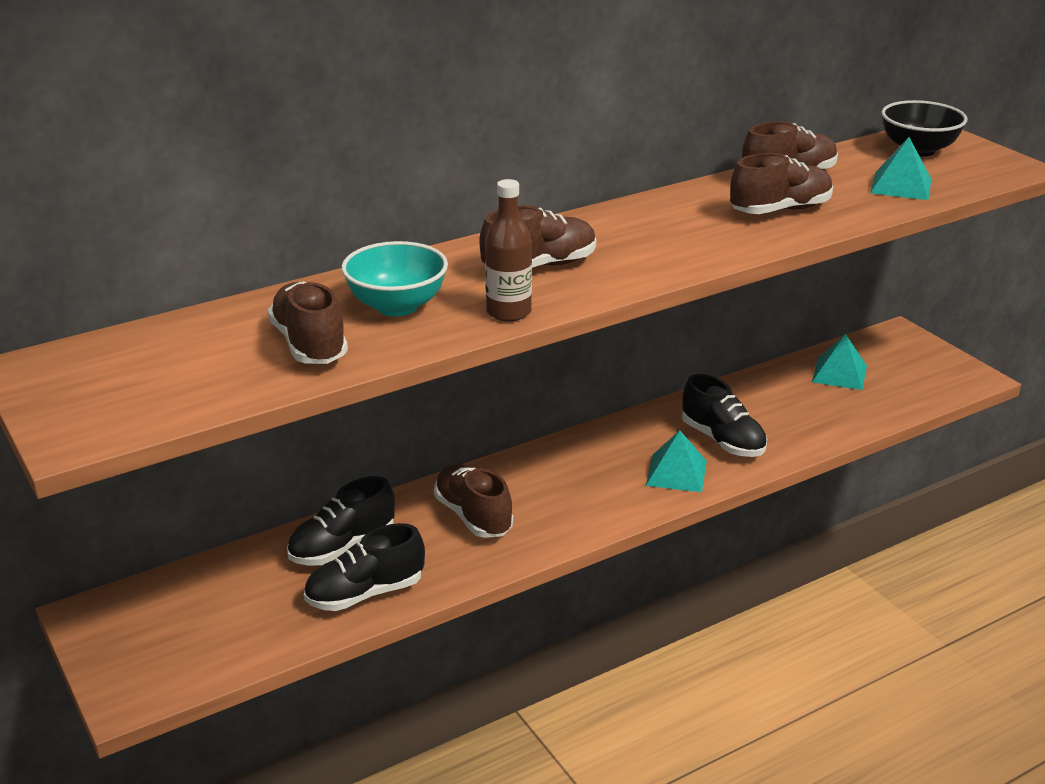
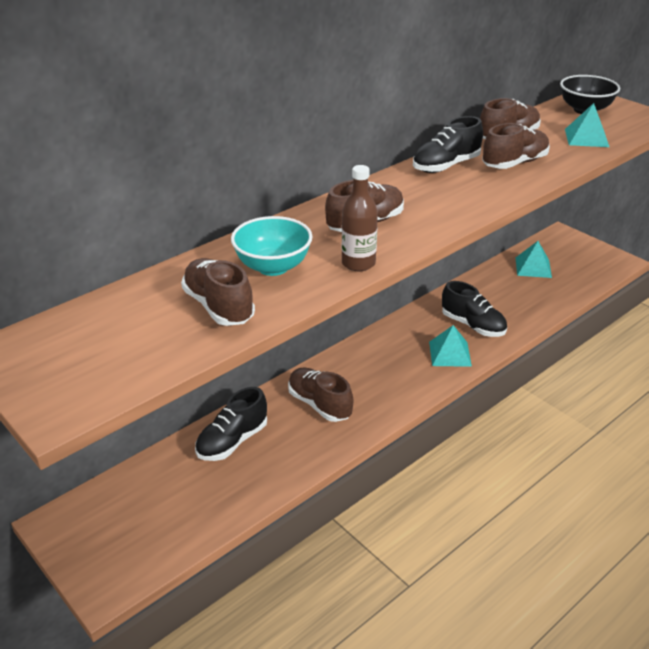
camera: 10 degrees left, 5 degrees up
black shoe [304,523,425,611] -> black shoe moved to [413,116,483,173]

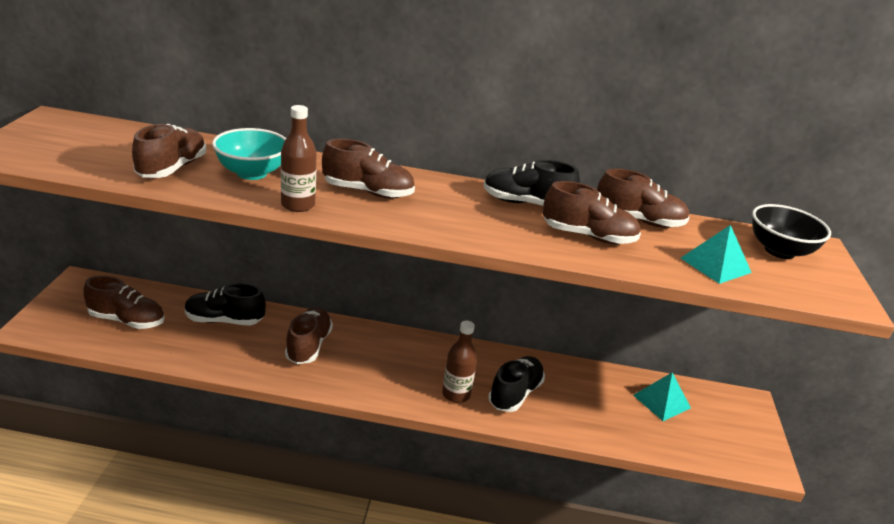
camera: 45 degrees right, 5 degrees down
turquoise pyramid [429,325,472,367] -> brown bottle [442,321,477,403]
black shoe [442,281,507,337] -> black shoe turned 150 degrees counterclockwise [488,356,545,412]
none -> brown shoe [83,276,165,329]

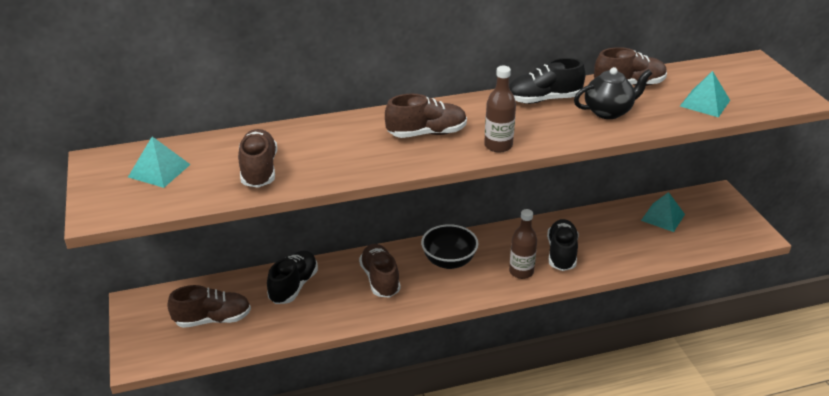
camera: 20 degrees left, 5 degrees up
black shoe [185,283,266,326] -> black shoe turned 135 degrees clockwise [267,251,318,304]
turquoise bowl [212,128,286,180] -> none
brown bottle [281,105,317,212] -> brown bottle moved to [484,66,516,153]
brown shoe [543,181,641,244] -> black teapot [574,67,652,119]
black bowl [752,204,831,259] -> black bowl moved to [421,224,478,269]
none -> turquoise pyramid [128,137,191,188]

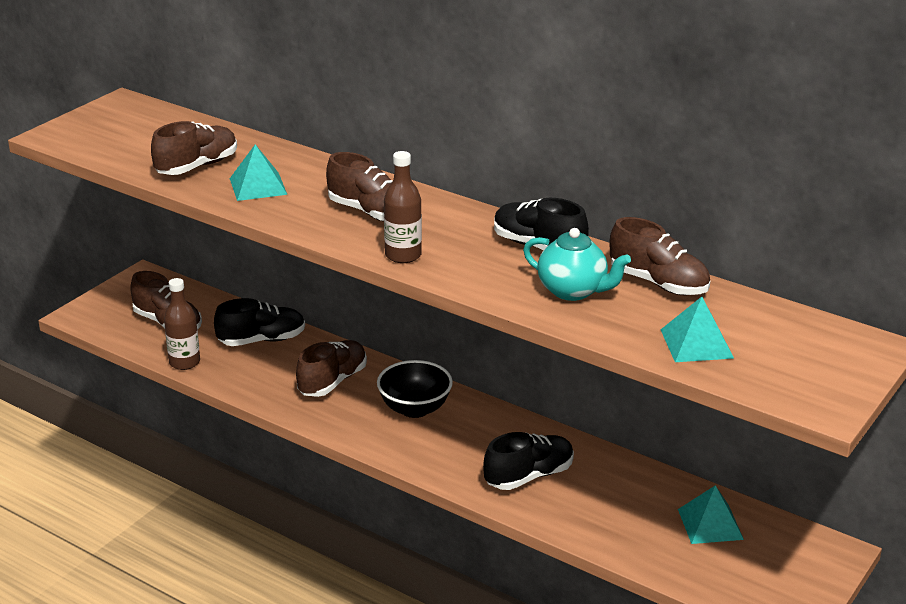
camera: 50 degrees right, 5 degrees down
turquoise pyramid [128,137,191,188] -> turquoise pyramid moved to [230,144,287,201]
brown bottle [509,209,537,279] -> brown bottle moved to [164,278,200,370]
black teapot [574,67,652,119] -> turquoise teapot [523,228,631,301]

